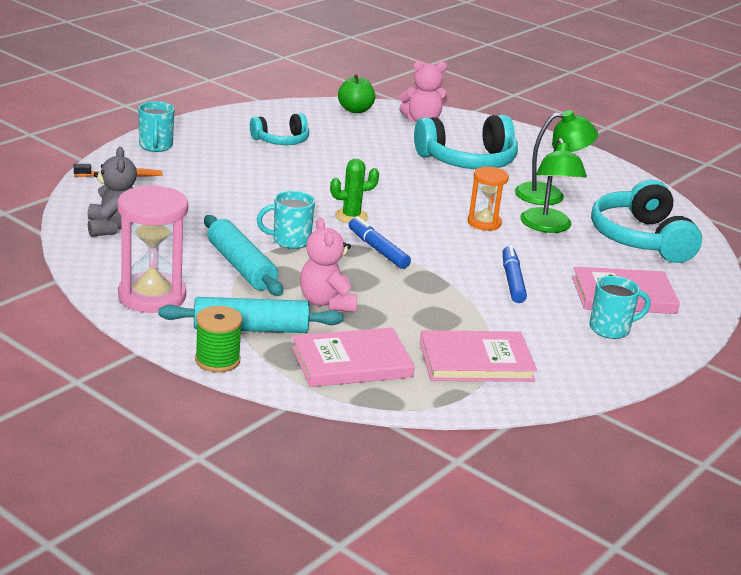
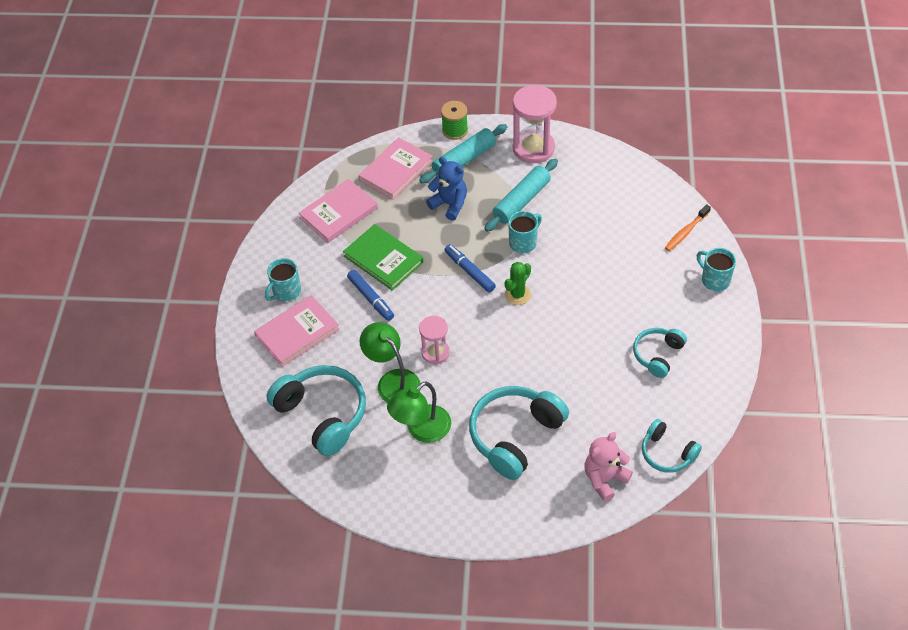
camera: 150 degrees right, 25 degrees up
grey teddy bear [88,147,137,237] -> none
turquoise rolling pin [204,215,283,296] -> turquoise rolling pin turned 75 degrees counterclockwise [484,159,558,232]
pink teddy bear [300,217,357,312] -> blue teddy bear [426,157,467,221]
green apple [338,74,375,113] -> turquoise headphones [642,419,702,473]
blue marker [349,217,411,269] -> blue marker turned 150 degrees counterclockwise [445,244,496,292]
orange hourglass [468,167,509,231] -> pink hourglass [419,316,449,364]
none -> green book [343,224,424,291]

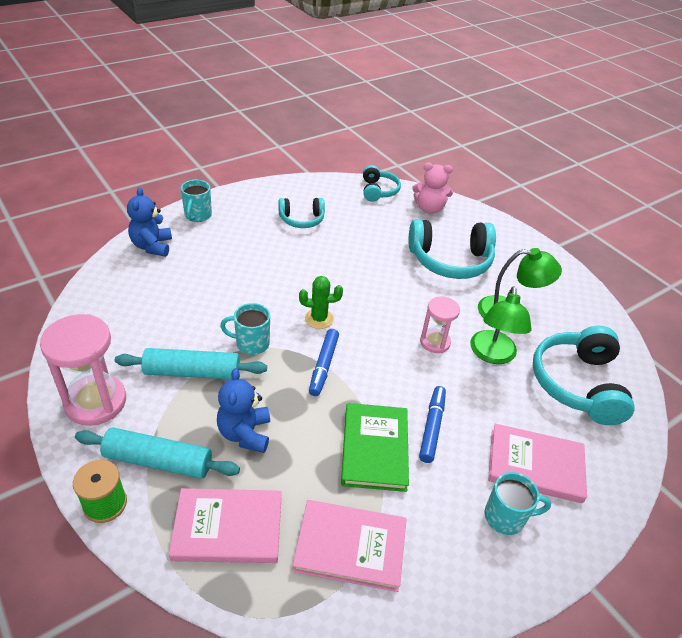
camera: 135 degrees left, 10 degrees down
orange toothbrush [665,204,711,251] -> blue teddy bear [127,187,172,257]

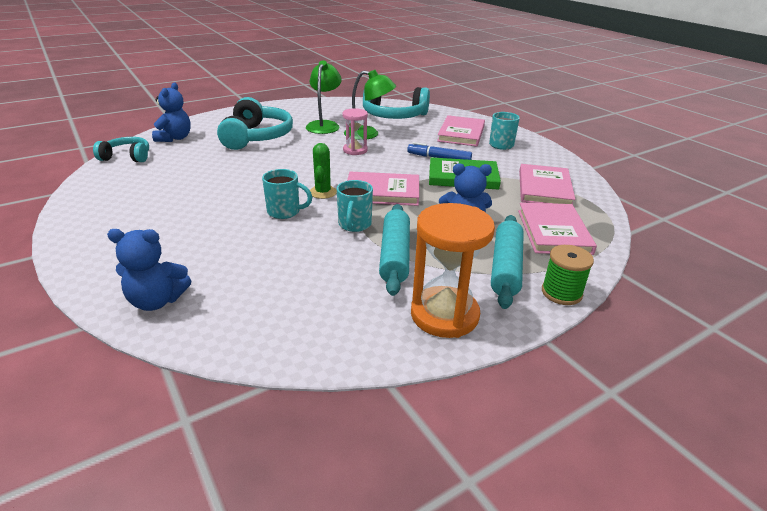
camera: 85 degrees left, 10 degrees down
pink hourglass [40,314,126,426] -> orange hourglass [411,203,495,338]
turquoise mug [181,180,212,222] -> turquoise mug moved to [262,169,312,219]
turquoise headphones [278,198,325,228] -> none
blue marker [309,329,339,396] -> pink book [347,172,419,206]
pink teddy bear [412,162,453,214] -> blue teddy bear [152,83,191,142]

